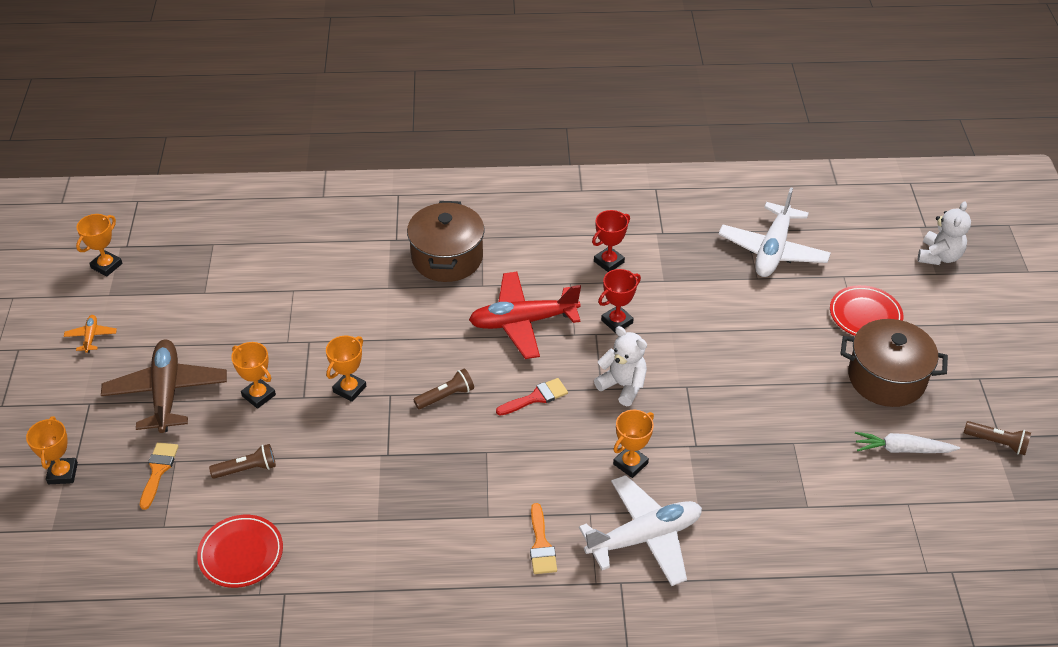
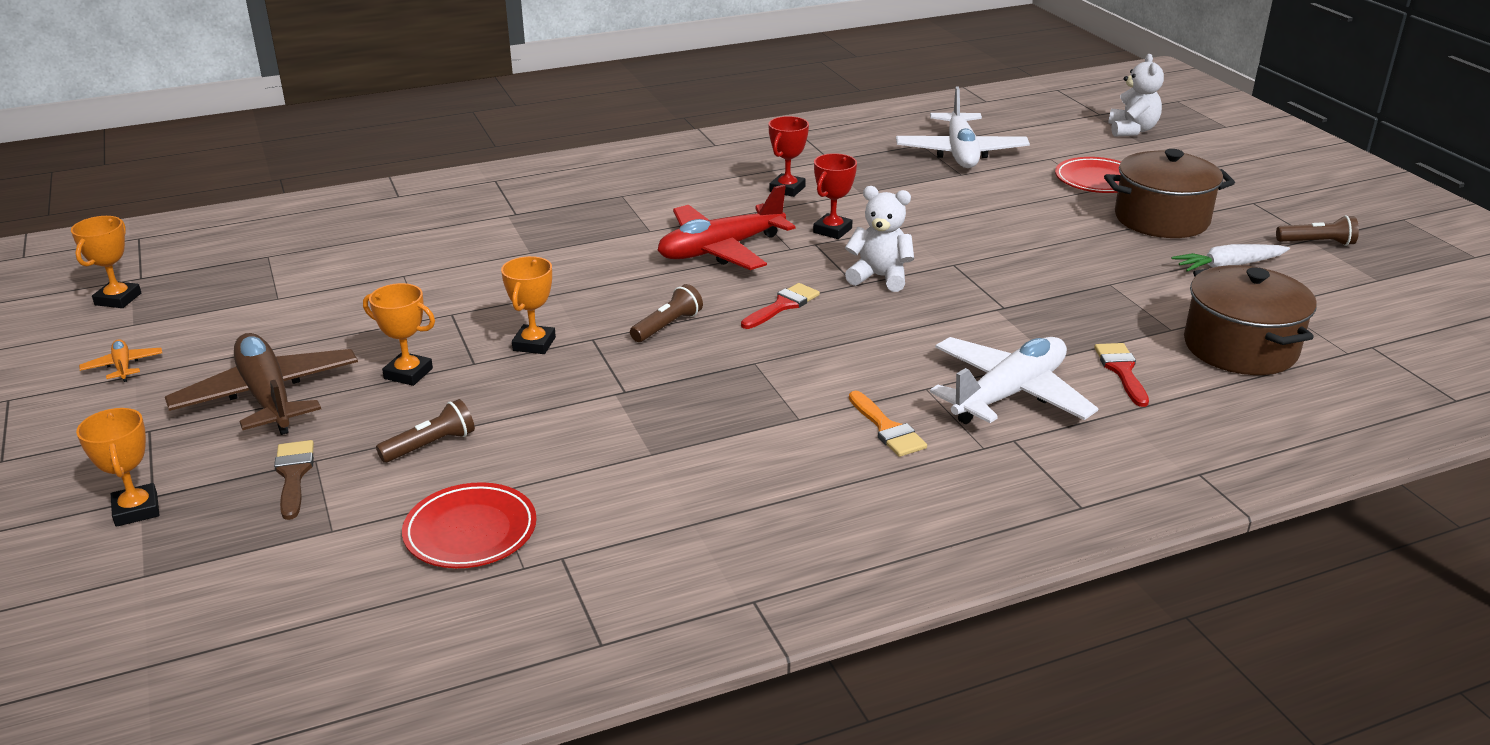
camera: 20 degrees left, 15 degrees down
orange brush [140,442,179,510] -> brown brush [274,440,314,520]
brown pot [407,201,485,282] -> brown pot moved to [1184,265,1317,375]
orange trophy [613,410,654,478] -> none
none -> red brush [1094,343,1149,407]

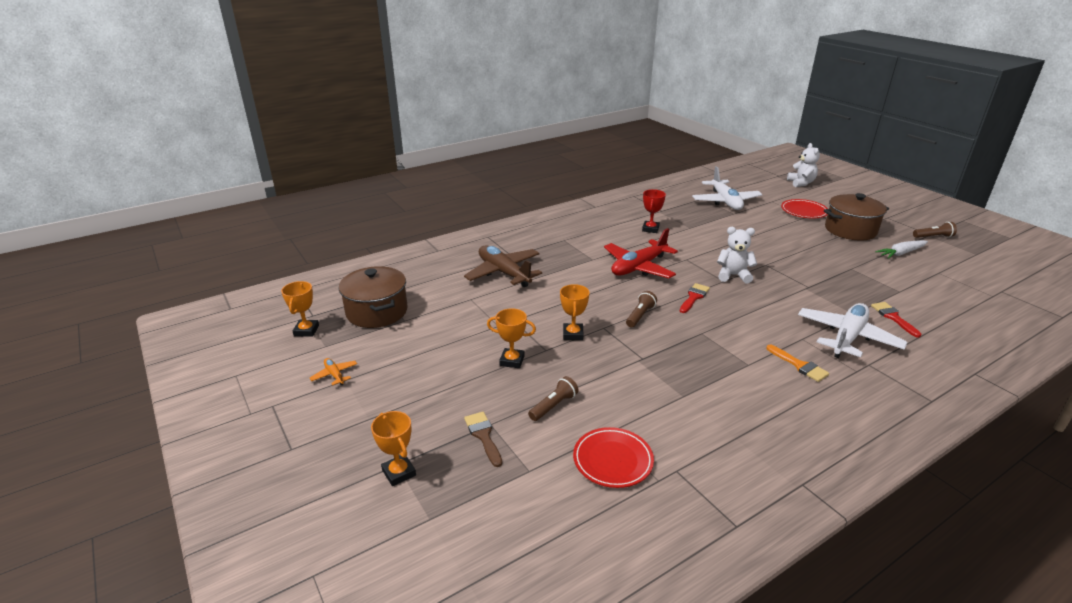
camera: 10 degrees left, 0 degrees up
brown plane [165,333,358,435] -> brown plane moved to [464,245,542,287]
red trophy [813,153,857,239] -> none
brown pot [1184,265,1317,375] -> brown pot moved to [339,266,408,328]

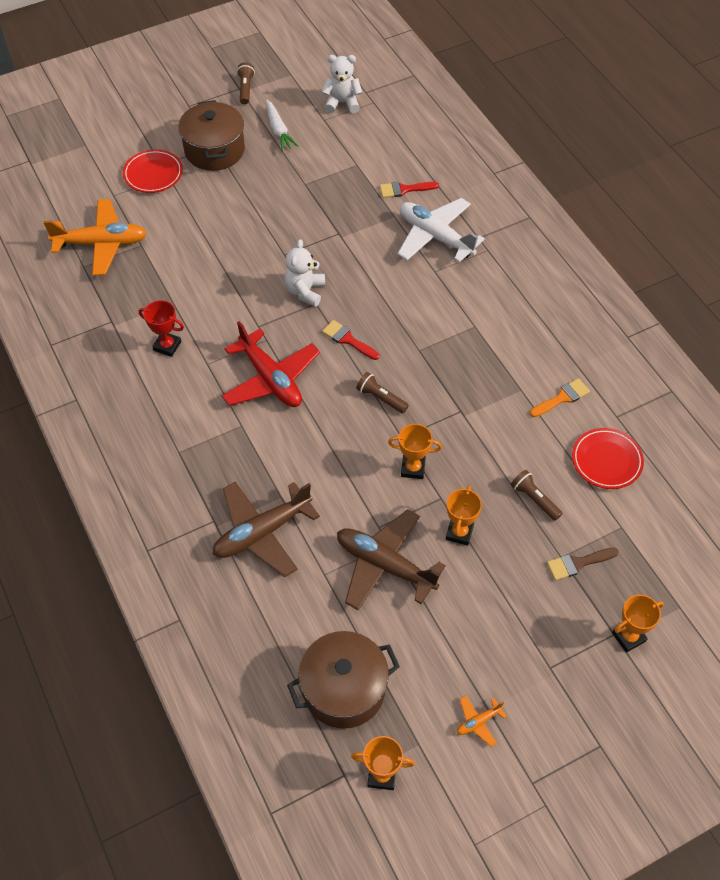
camera: 85 degrees left, 25 degrees up
white plane [692,166,763,210] -> orange plane [44,199,147,276]
orange brush [767,345,829,382] -> orange brush moved to [530,378,590,417]
white teddy bear [787,143,820,187] -> white teddy bear moved to [322,55,362,113]
none -> brown plane [337,509,446,610]

